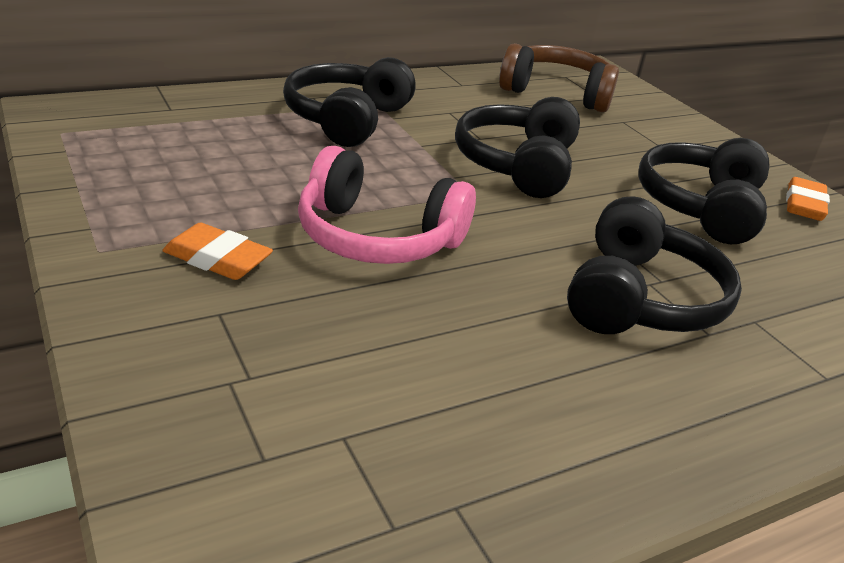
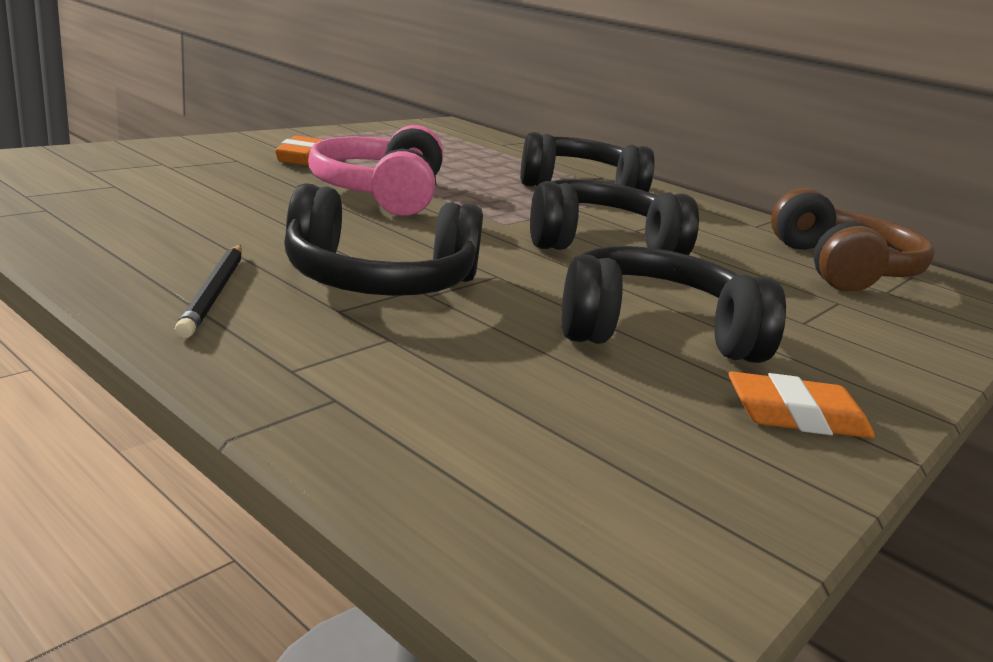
camera: 70 degrees right, 10 degrees down
none -> black pencil [175,245,242,338]

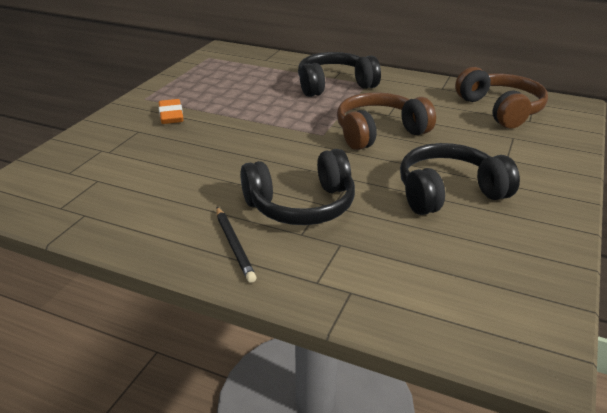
camera: 15 degrees left, 10 degrees up
pink headphones [308,125,443,216] -> none
black headphones [530,179,699,255] -> brown headphones [337,92,436,150]
orange eraser [729,371,875,438] -> none

